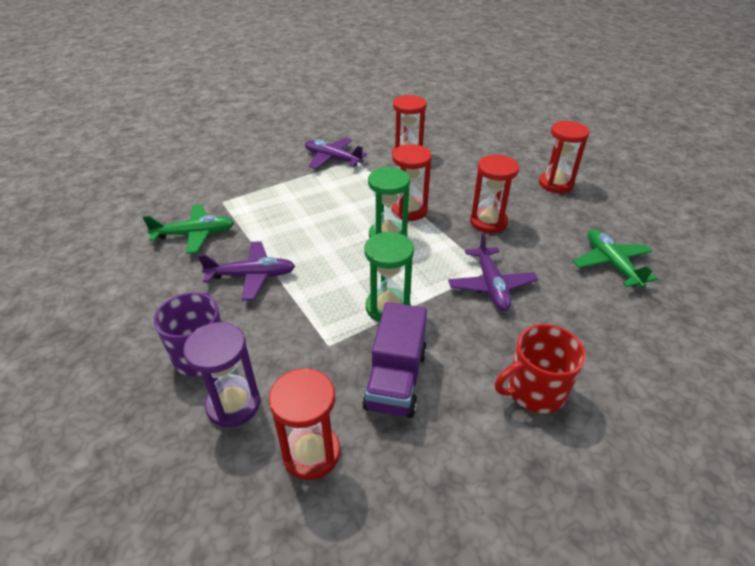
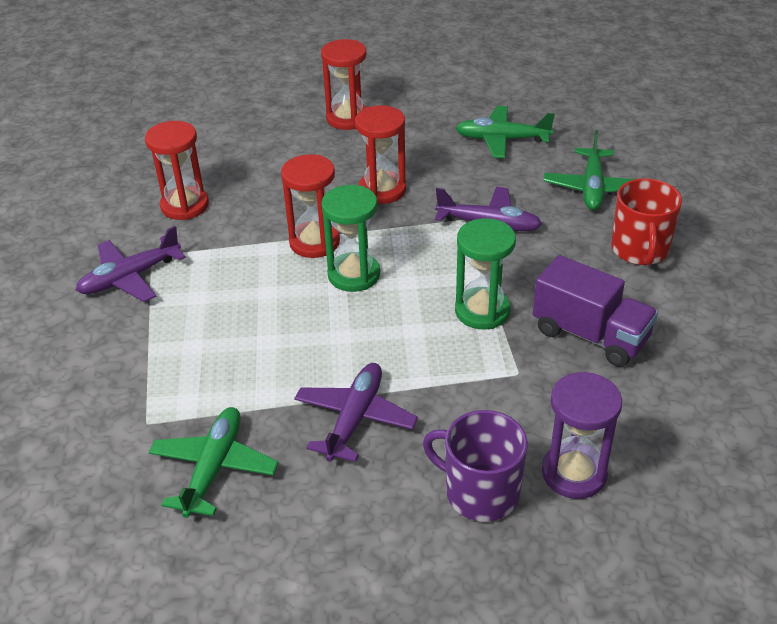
camera: 65 degrees left, 0 degrees up
red hourglass [269,368,340,480] -> none
none -> green plane [544,130,635,210]

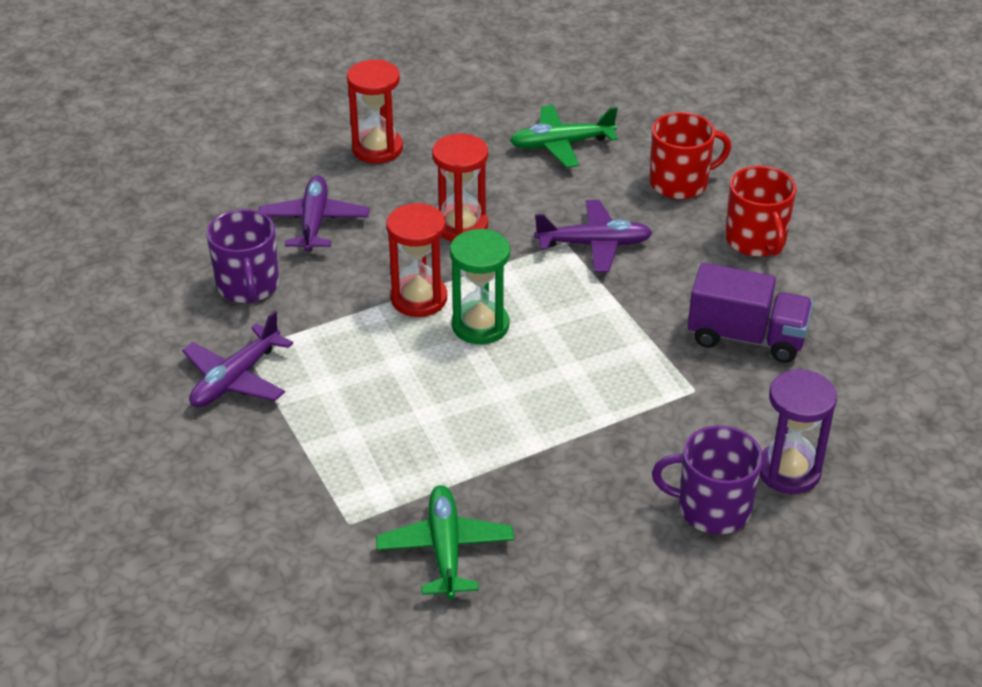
camera: 20 degrees left, 0 degrees up
red hourglass [145,121,209,220] -> purple mug [207,209,279,303]
purple plane [294,363,418,462] -> purple plane moved to [258,175,369,252]
green hourglass [455,218,516,329] -> none
green plane [544,130,635,210] -> red mug [650,112,731,199]

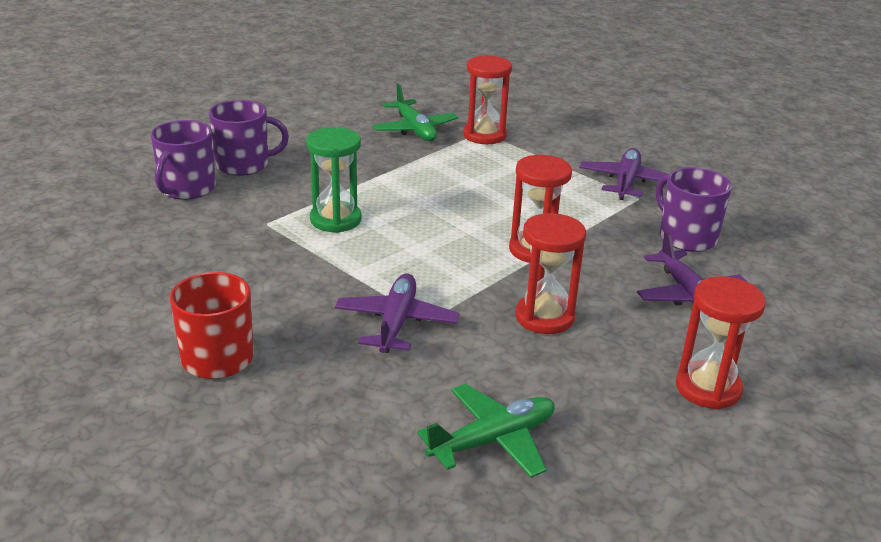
camera: 160 degrees right, 10 degrees down
green hourglass [450,229,510,344] -> green hourglass moved to [306,127,362,233]
purple plane [534,200,653,272] -> purple plane turned 120 degrees clockwise [335,273,460,353]
red mug [650,112,731,199] -> none
purple truck [688,263,813,363] -> none
purple hourglass [760,369,837,494] -> purple mug [151,120,216,200]
none -> red hourglass [463,55,512,144]

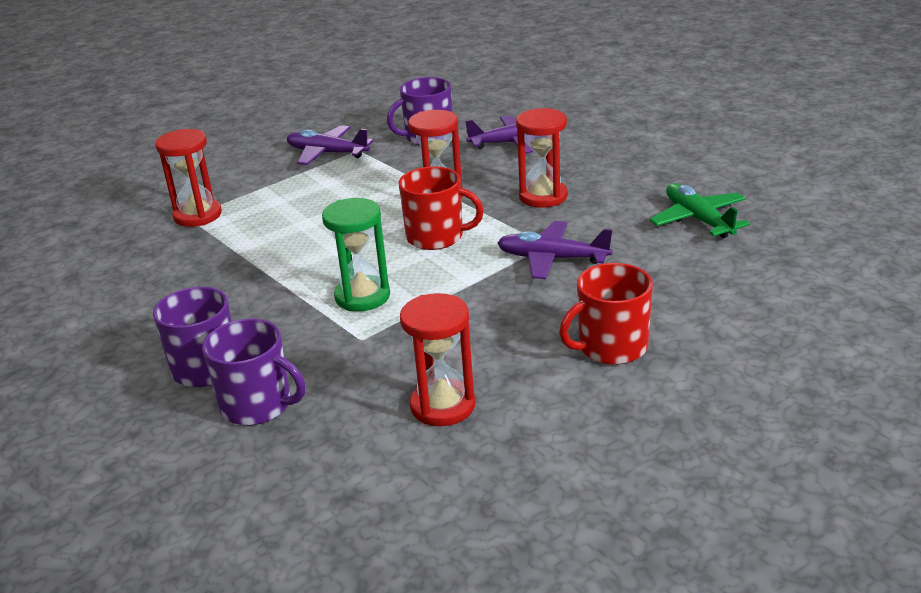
camera: 80 degrees left, 0 degrees up
green plane [372,83,458,141] -> none
red hourglass [676,276,766,409] -> red hourglass moved to [400,293,475,426]
none -> red mug [398,166,484,250]

